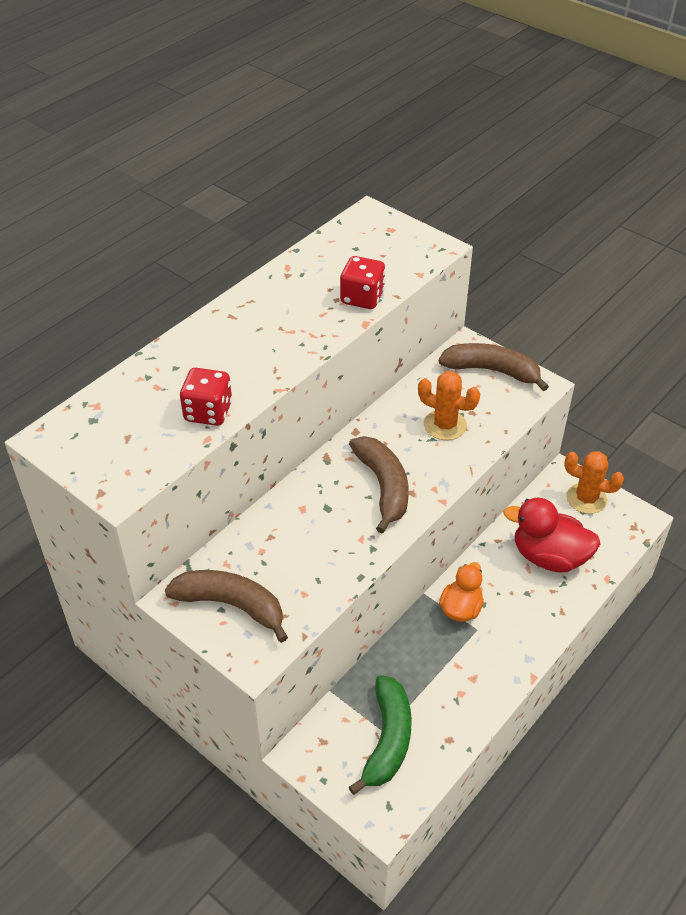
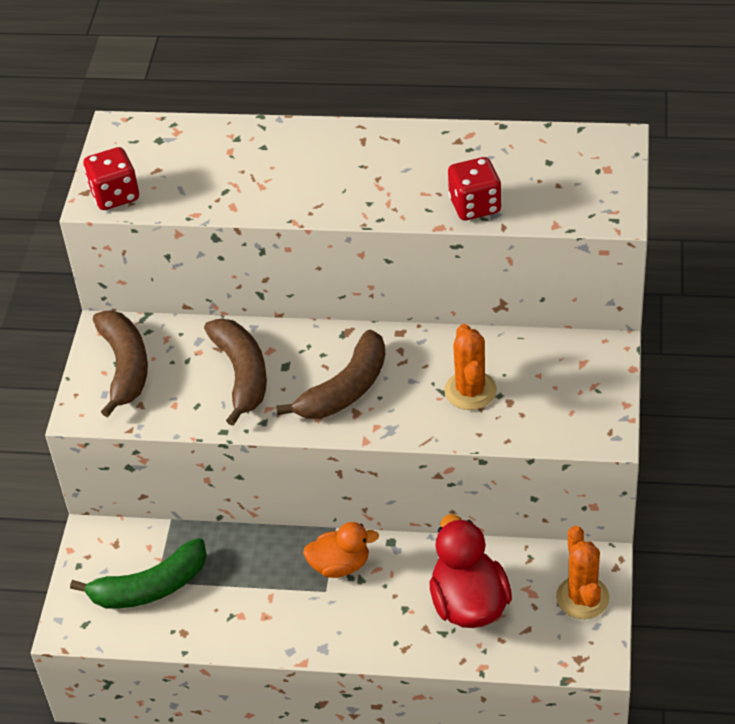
camera: 60 degrees right, 0 degrees up
red dice [180,368,232,426] -> red dice moved to [84,147,139,210]
brown banana [439,343,549,391] -> brown banana moved to [204,319,267,426]

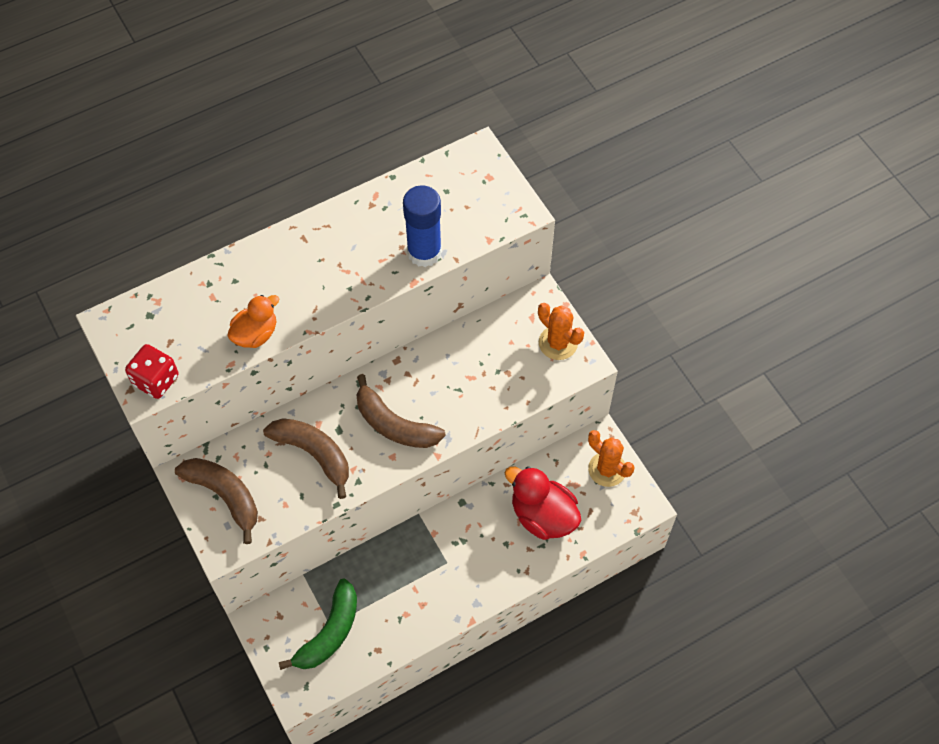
camera: 40 degrees left, 15 degrees up
brown banana [276,330,385,419] -> brown banana turned 120 degrees clockwise [357,374,446,448]
orange duck [303,522,379,578] -> orange duck moved to [227,295,279,348]
orange cactus [444,324,497,410] -> orange cactus moved to [538,303,584,360]
red dice [448,157,502,220] -> blue glue stick [403,185,442,267]

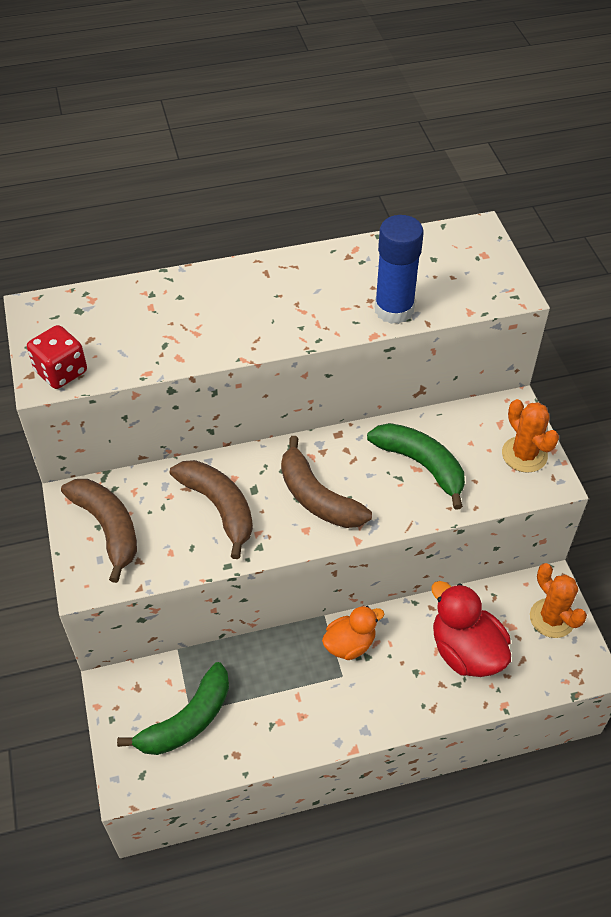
camera: 15 degrees right, 10 degrees down
orange duck [227,295,279,348] -> orange duck moved to [322,606,384,660]
none -> green banana [367,423,465,510]

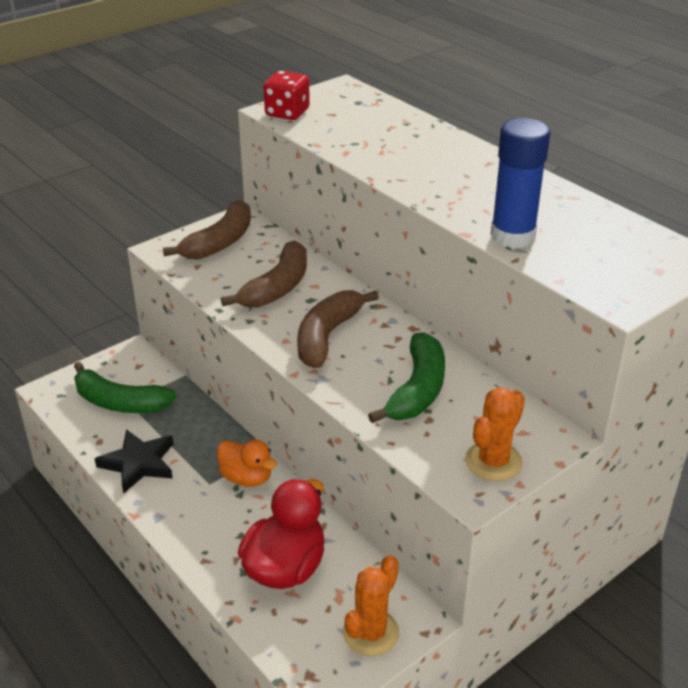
camera: 65 degrees right, 15 degrees down
none -> black star [95,429,173,494]

